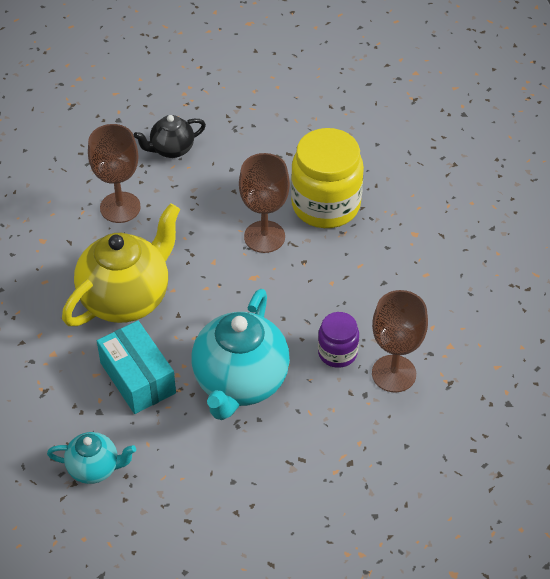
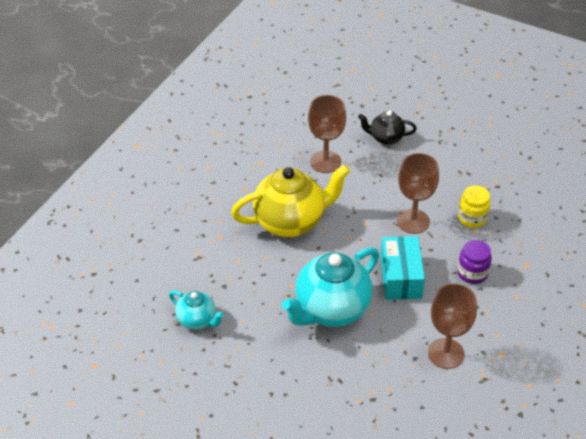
camera: 30 degrees right, 5 degrees down
turquoise box [97,321,176,414] -> turquoise box moved to [380,236,425,300]
yellow jar [291,128,364,228] -> yellow jar [458,185,491,228], size x0.53
purple jar [318,312,359,368] -> purple jar moved to [457,240,492,284]

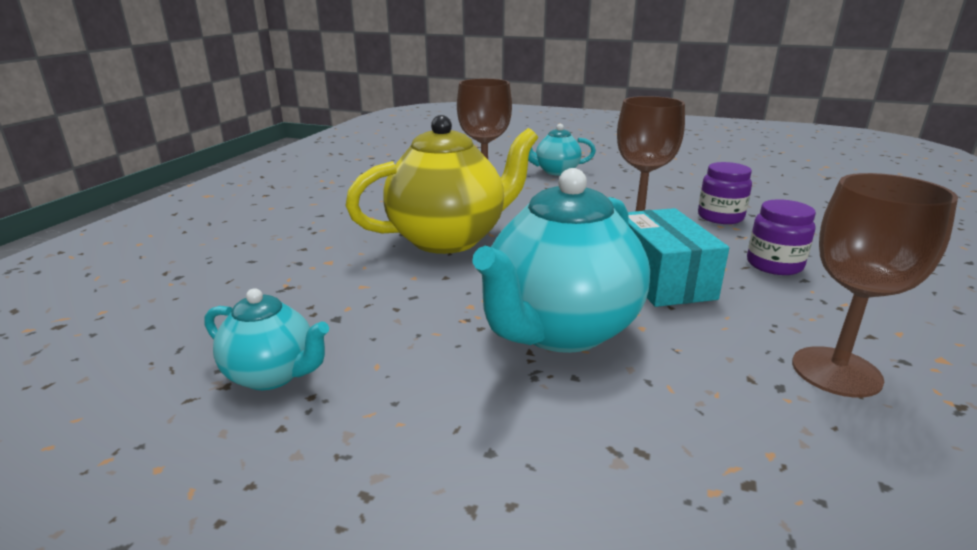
camera: 10 degrees left, 20 degrees down
black teapot [358,111,417,145] -> turquoise teapot [528,124,596,176]
yellow jar [458,185,491,228] -> purple jar [698,162,752,224]

